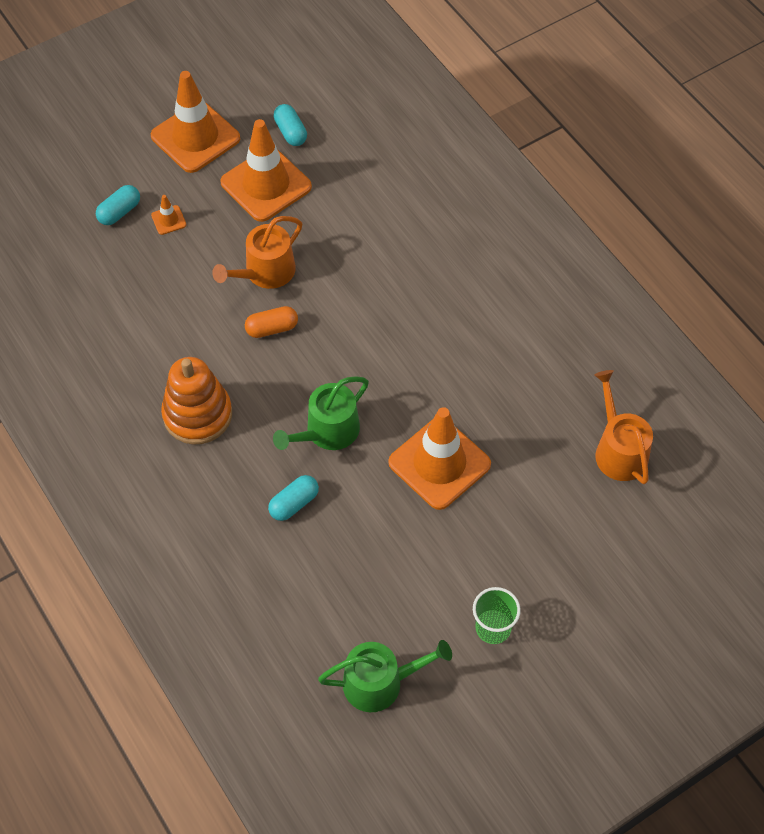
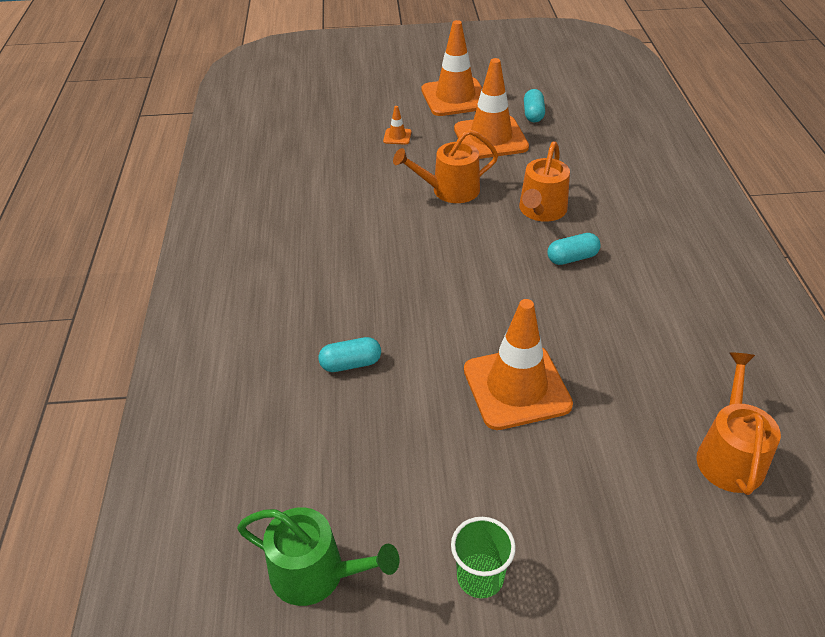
camera: 30 degrees right, 15 degrees down
turquoise capsule [96,185,140,225] -> turquoise capsule moved to [548,233,601,265]
orange stacking toy [161,357,232,445] -> none
orange capsule [245,306,298,338] -> none
green watering can [273,376,369,450] -> none
none -> orange watering can [519,142,570,222]

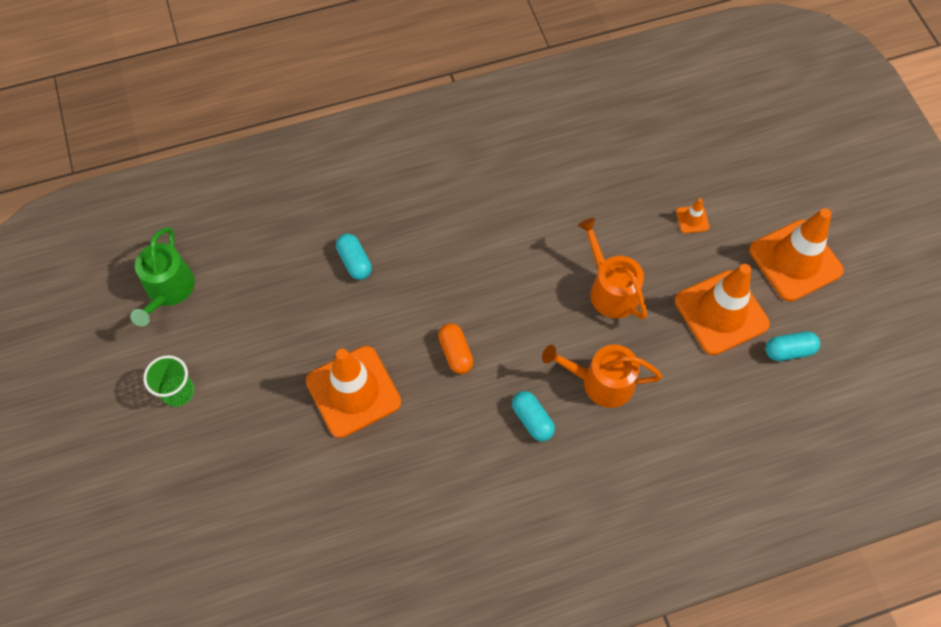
camera: 75 degrees right, 20 degrees up
orange watering can [697,352,781,495] -> none
none -> orange capsule [438,323,473,374]

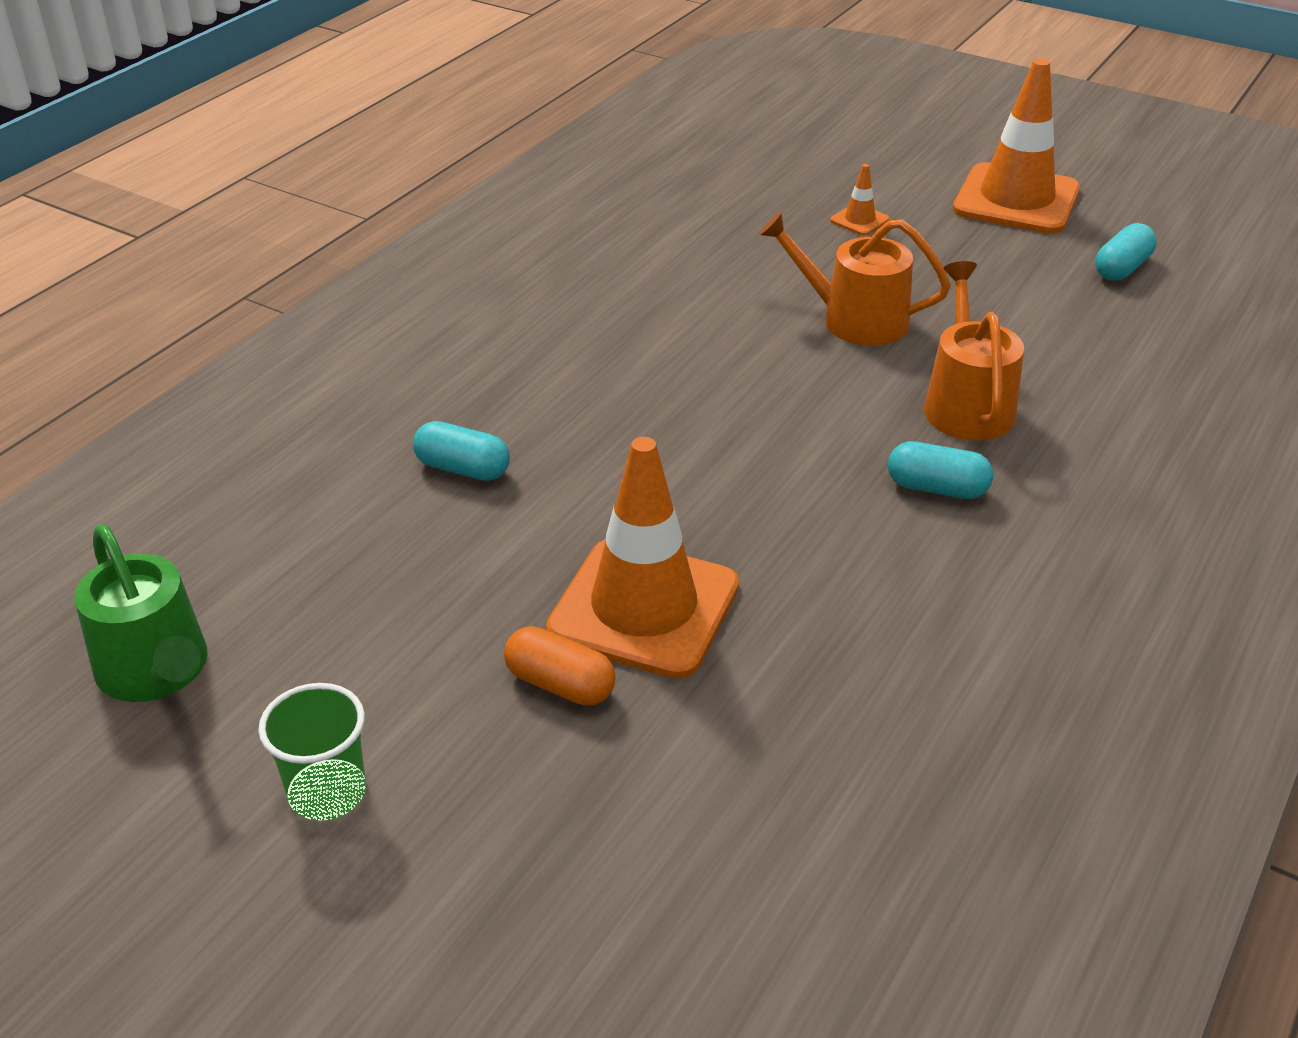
camera: 40 degrees left, 25 degrees down
orange capsule [438,323,473,374] -> orange capsule moved to [504,626,616,706]
orange watering can [542,345,662,408] -> orange watering can turned 120 degrees clockwise [924,261,1024,441]
orange traffic cone [675,264,770,355] -> none

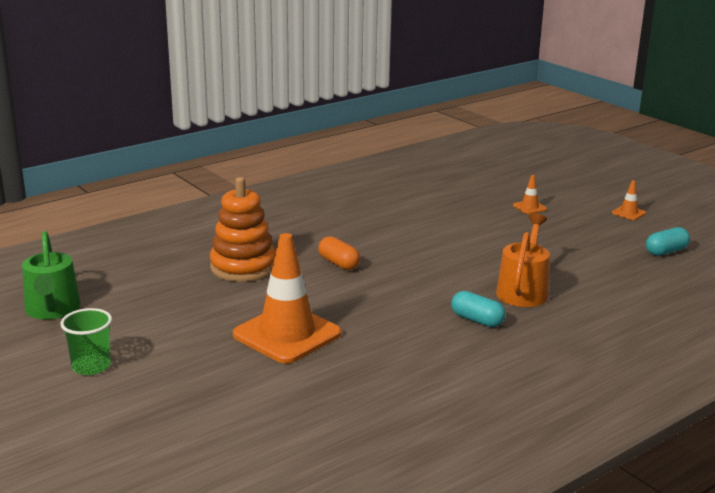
camera: 20 degrees right, 15 degrees down
turquoise capsule [413,421,510,481] -> orange stacking toy [210,177,276,282]
orange capsule [504,626,616,706] -> orange capsule moved to [318,236,360,270]
orange watering can [759,212,951,346] -> none
orange traffic cone [953,59,1080,234] -> orange traffic cone [612,180,646,220], size x0.41

